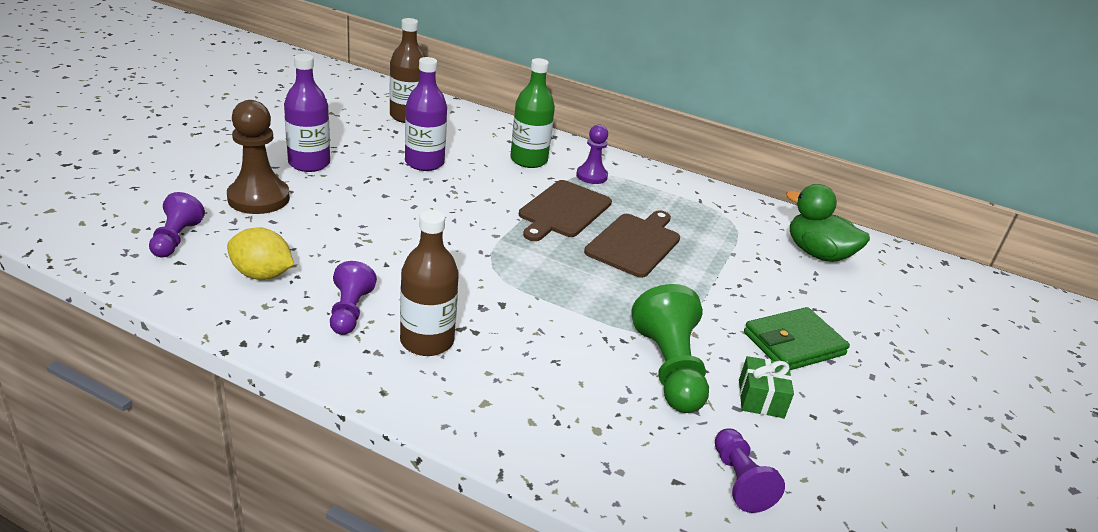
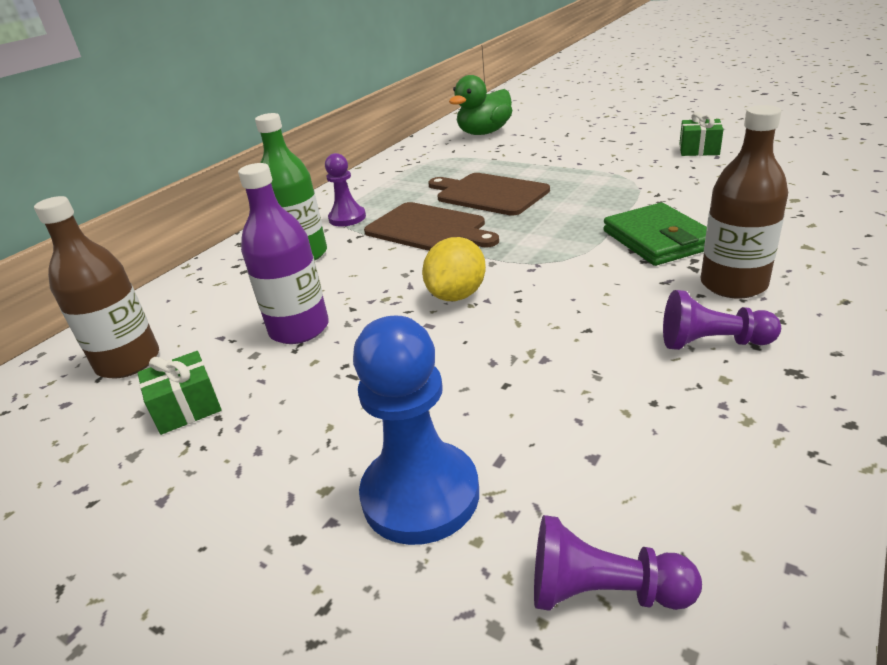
camera: 75 degrees left, 0 degrees up
brown pawn [227,100,290,214] -> blue pawn [353,316,479,545]
yellow lemon [227,227,294,280] -> yellow lemon moved to [422,237,486,301]
purple bottle [284,54,330,172] -> none
green pawn [631,284,709,413] -> none
purple pawn [715,429,785,513] -> none
green wallet [744,307,850,370] -> green wallet moved to [603,203,707,266]
none -> green gift [138,351,222,435]

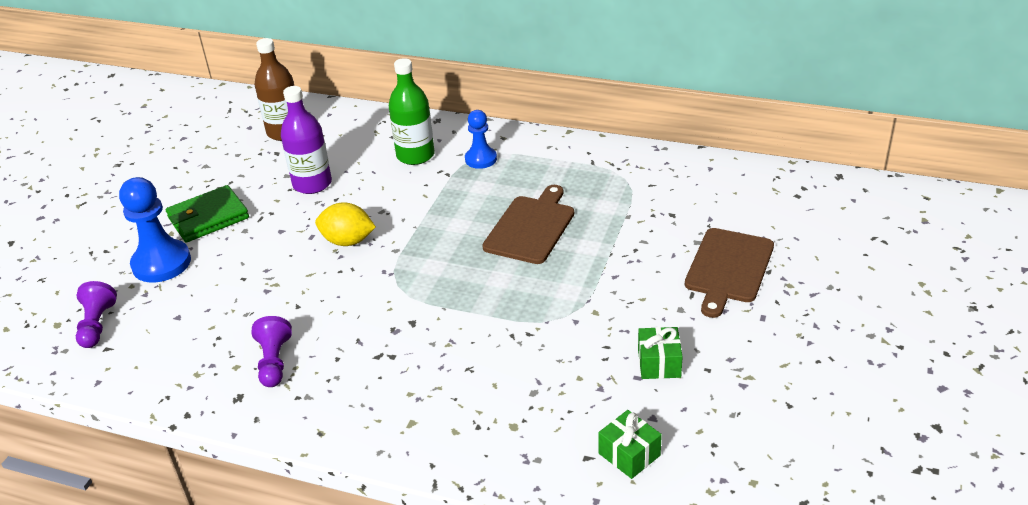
camera: 75 degrees right, 5 degrees up
green gift [138,351,222,435] -> green gift moved to [598,410,662,479]
purple pawn [325,153,366,226] -> blue pawn [465,110,497,169]
brown cutting board [364,202,499,251] -> brown cutting board moved to [685,228,774,318]
green duck [449,75,513,135] -> none
green wallet [603,203,707,266] -> green wallet moved to [166,185,249,243]
brown bottle [701,105,788,299] -> none

